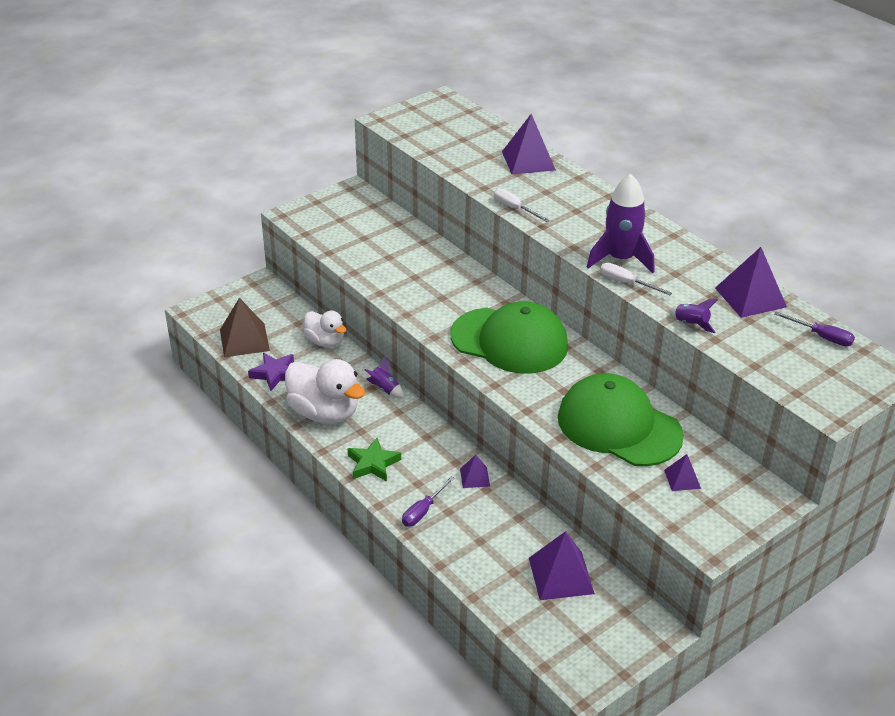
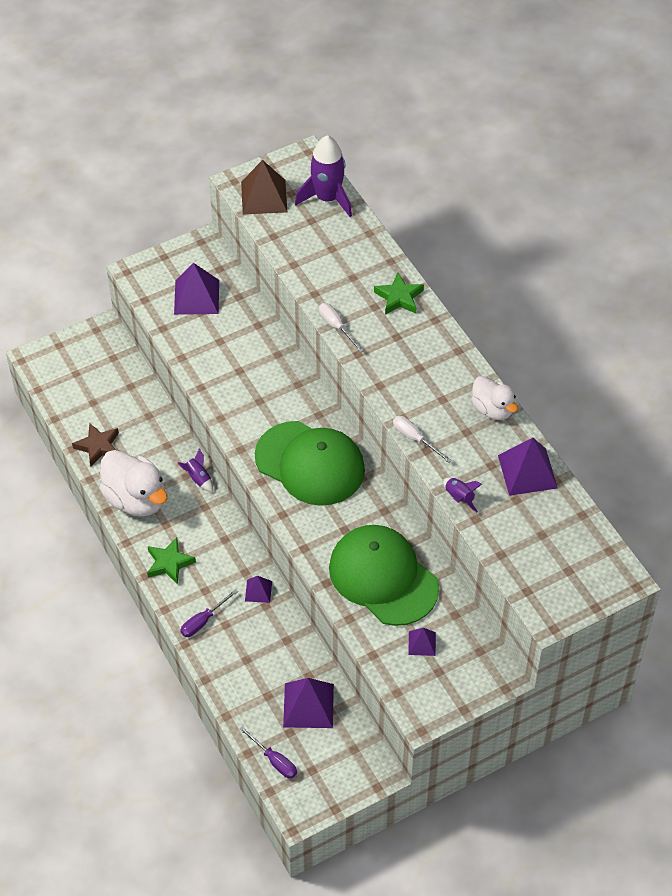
camera: 10 degrees right, 15 degrees up
brown pyramid [220,298,270,357] -> brown pyramid moved to [241,160,287,215]
purple star [248,353,294,391] -> brown star [72,423,119,466]
white duck [304,311,346,347] -> white duck moved to [471,376,518,420]
purple pyramid [502,114,556,174] -> purple pyramid moved to [174,263,219,315]
purple rocket [587,174,654,273] -> purple rocket moved to [295,135,352,217]
purple screwdriver [774,311,855,346] -> purple screwdriver moved to [239,726,297,779]
none -> green star [374,273,424,315]

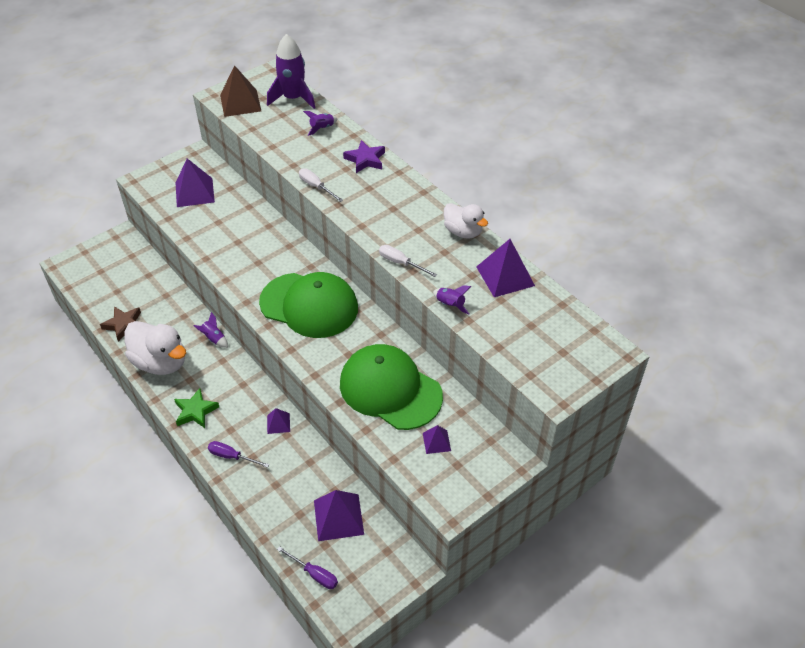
camera: 10 degrees left, 5 degrees down
purple screwdriver [180,589,238,637] -> purple screwdriver turned 75 degrees clockwise [208,441,269,468]
green star [374,273,424,315] -> purple star [343,140,385,173]
none -> purple rocket [303,111,337,136]

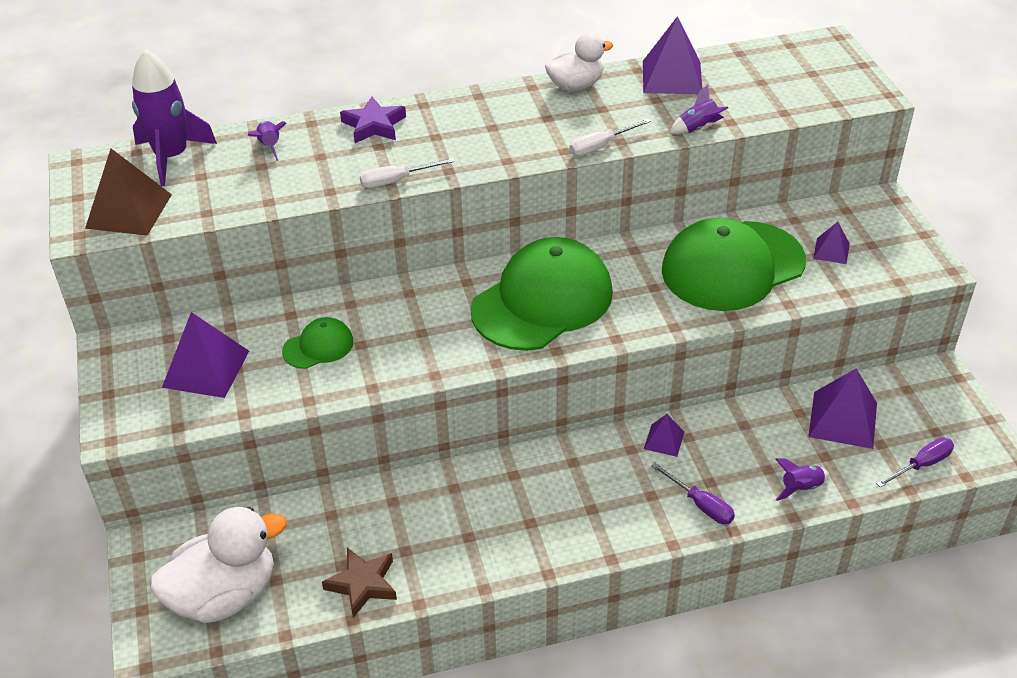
camera: 65 degrees left, 5 degrees down
white duck [125,321,186,375] -> white duck moved to [150,507,287,623]
green star [174,388,219,428] -> none
purple rocket [193,312,228,348] -> purple rocket moved to [775,458,829,501]
purple screwdriver [208,441,269,468] -> purple screwdriver turned 90 degrees counterclockwise [651,463,735,524]
none -> green cap [282,317,354,369]

